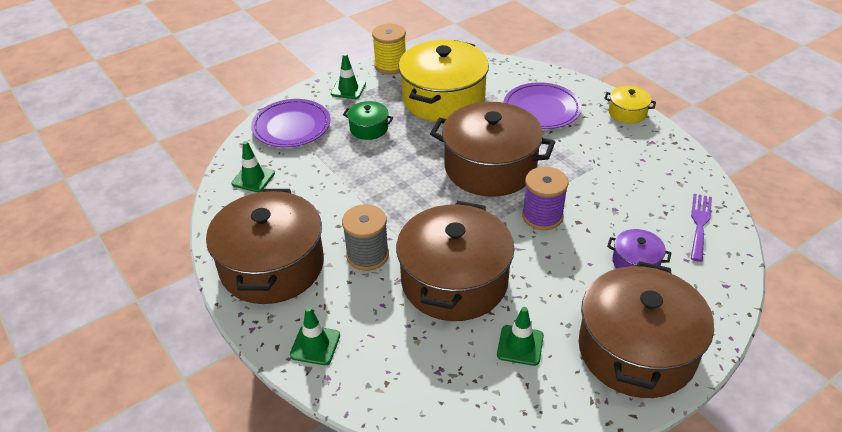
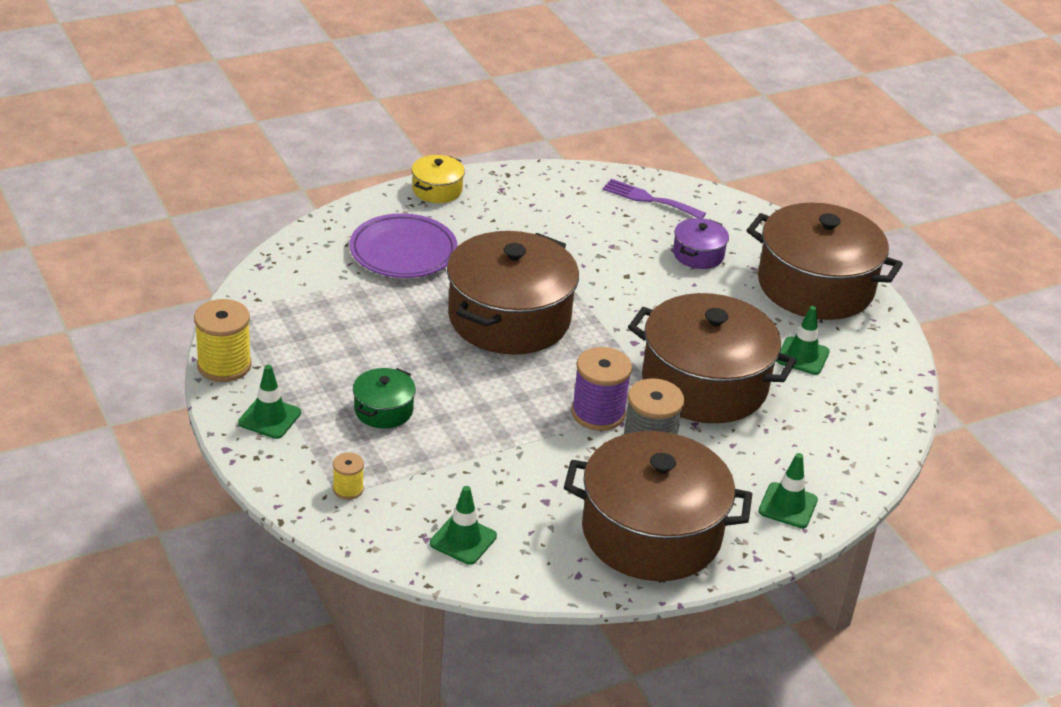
camera: 85 degrees left, 5 degrees down
purple plate [251,99,330,148] -> yellow spool [333,453,364,500]
yellow pot [399,40,489,122] -> none
purple spool [522,167,568,230] -> purple spool moved to [571,347,632,431]

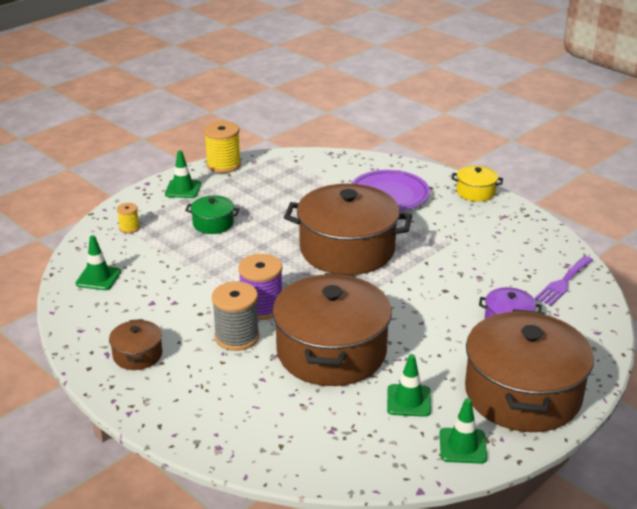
camera: 75 degrees right, 5 degrees down
brown pot [564,431,752,581] -> brown pot [109,319,162,370], size x0.45
purple fork [603,179,706,218] -> purple fork turned 150 degrees counterclockwise [535,256,593,306]
green traffic cone [758,453,818,528] -> green traffic cone moved to [440,398,487,464]

